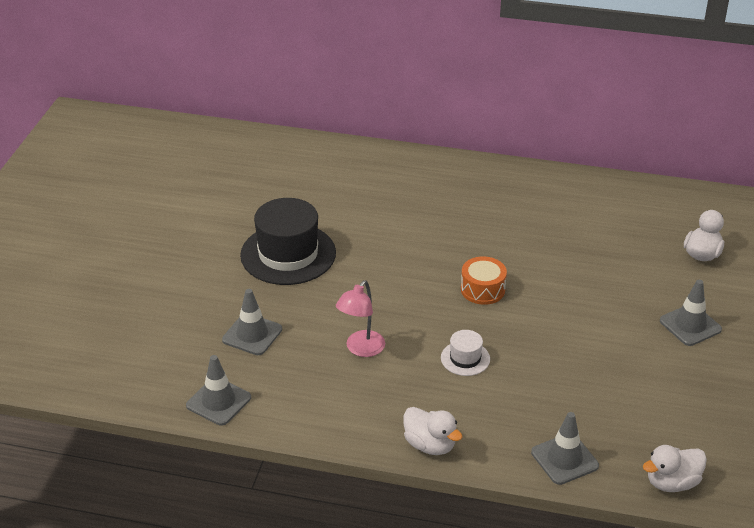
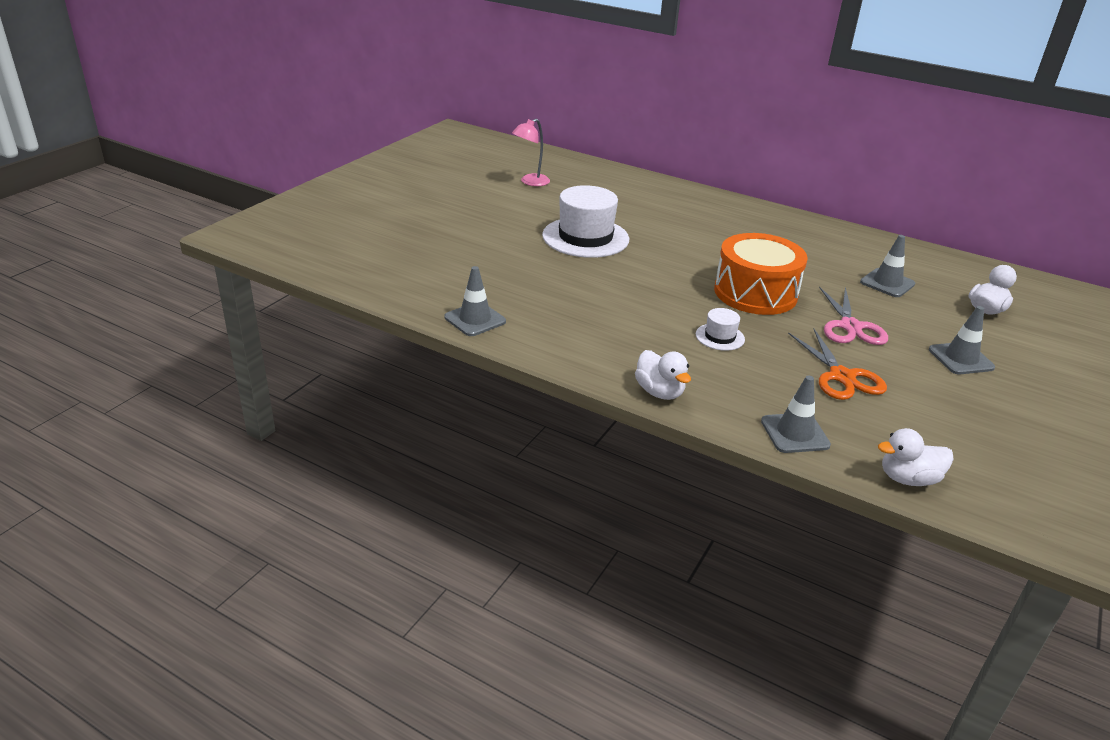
camera: 15 degrees right, 5 degrees down
grey traffic cone [222,289,282,355] -> grey traffic cone moved to [860,235,915,297]
black hat [240,198,336,285] -> white hat [542,185,629,258]
pink lamp [336,280,385,357] -> pink lamp moved to [512,119,550,186]
orange drum [461,256,507,305] -> orange drum [714,233,808,315], size x1.92
none -> orange scissors [788,329,887,400]
none -> pink scissors [819,287,888,345]

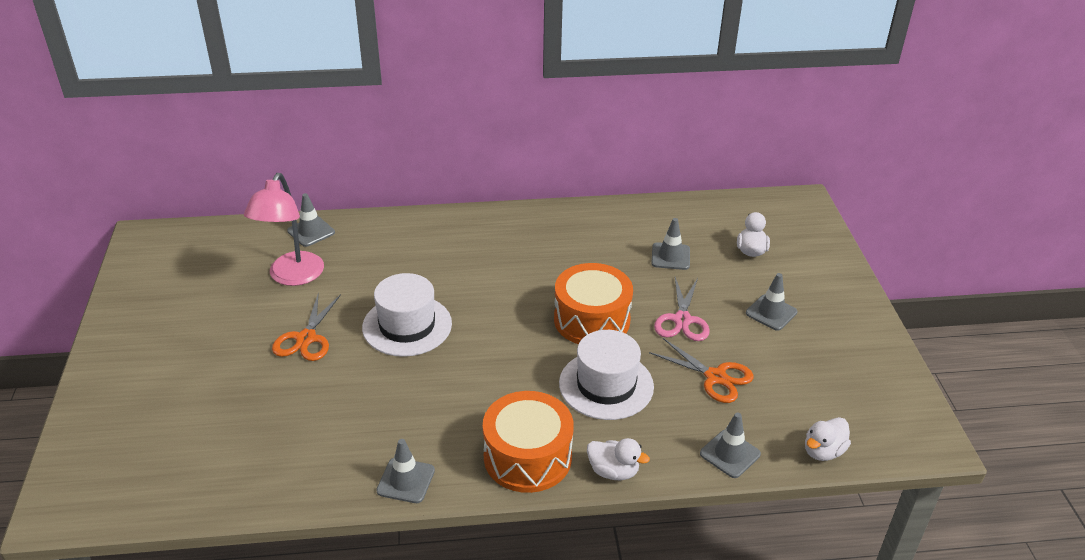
camera: 35 degrees left, 5 degrees up
pink lamp [512,119,550,186] -> pink lamp [244,173,324,286], size x1.70
white hat [696,308,745,351] -> white hat [559,330,654,420], size x2.12
pink scissors [819,287,888,345] -> pink scissors turned 45 degrees clockwise [654,277,710,341]
none -> orange scissors [272,292,341,361]
none -> grey traffic cone [287,193,335,247]
none -> orange drum [483,391,574,493]

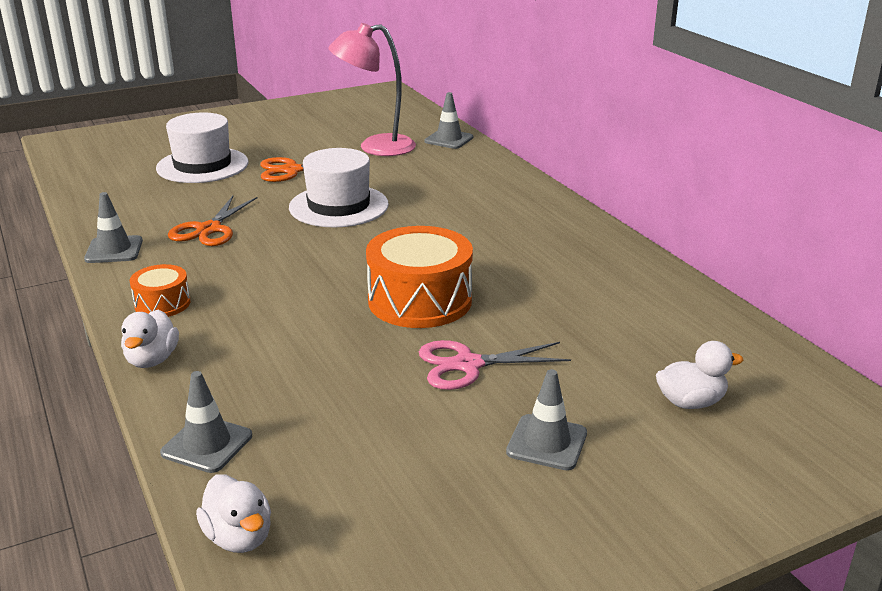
camera: 70 degrees right, 10 degrees down
orange drum [483,391,574,493] -> orange drum [130,264,191,317], size x0.52
white hat [559,330,654,420] -> white hat moved to [156,112,249,183]
orange scissors [649,338,754,403] -> orange scissors moved to [168,196,258,246]
grey traffic cone [651,218,690,270] -> none
white duck [805,417,851,461] -> white duck turned 150 degrees counterclockwise [196,474,271,553]

